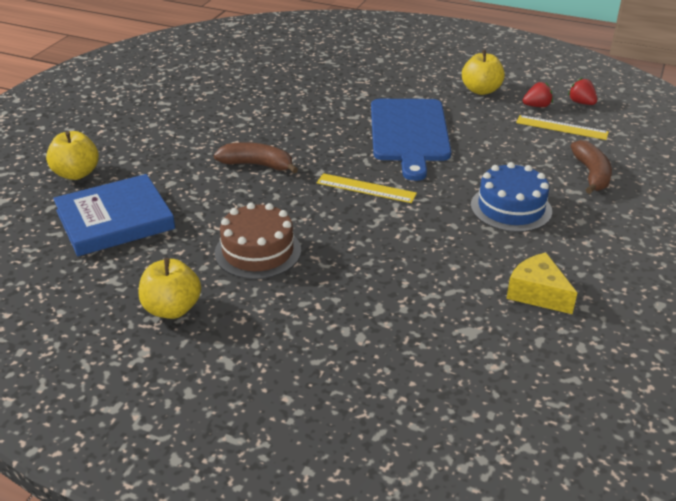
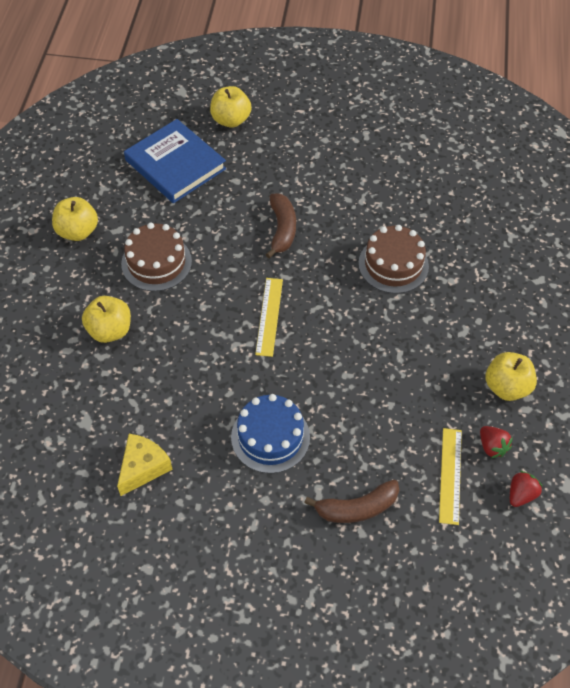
camera: 75 degrees right, 20 degrees up
blue cutting board [371,99,451,181] -> none
none -> yellow apple [82,296,131,343]
none -> brown cake [359,225,429,294]

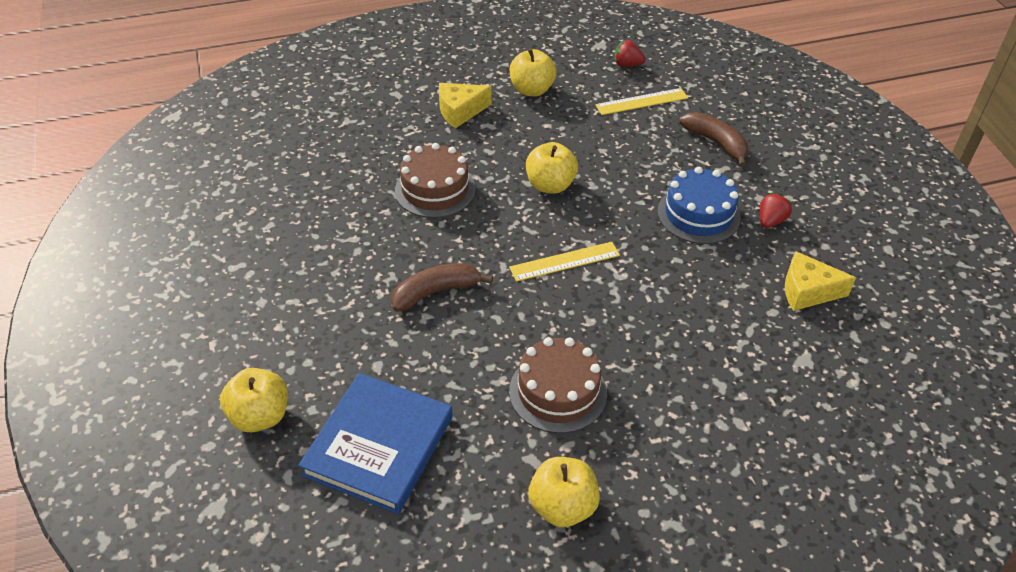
camera: 115 degrees left, 10 degrees down
yellow apple [82,296,131,343] -> yellow apple moved to [526,142,578,194]
red strawberry [480,426,513,458] -> red strawberry moved to [760,193,793,228]
none -> yellow cheese [439,83,491,128]

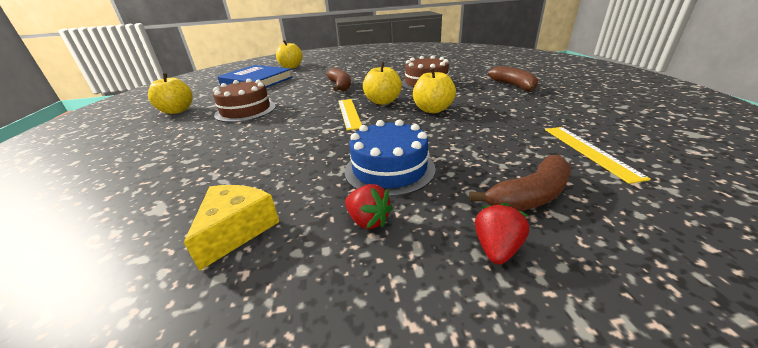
camera: 100 degrees right, 15 degrees down
yellow cheese [439,83,491,128] -> brown banana [488,66,538,91]
yellow apple [510,48,557,96] -> yellow apple moved to [363,62,402,105]
red strawberry [615,40,646,67] -> red strawberry moved to [475,203,529,265]

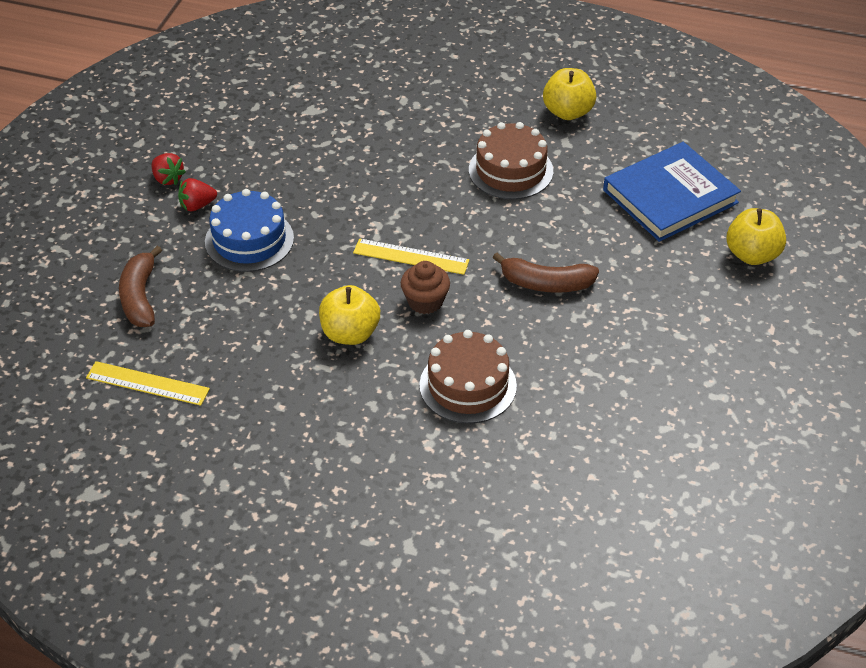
camera: 115 degrees right, 15 degrees up
yellow cheese [184,185,279,271] -> none
yellow apple [363,62,402,105] -> brown cupcake [401,261,450,314]
red strawberry [475,203,529,265] -> red strawberry moved to [152,153,186,185]
brown banana [488,66,538,91] -> none

